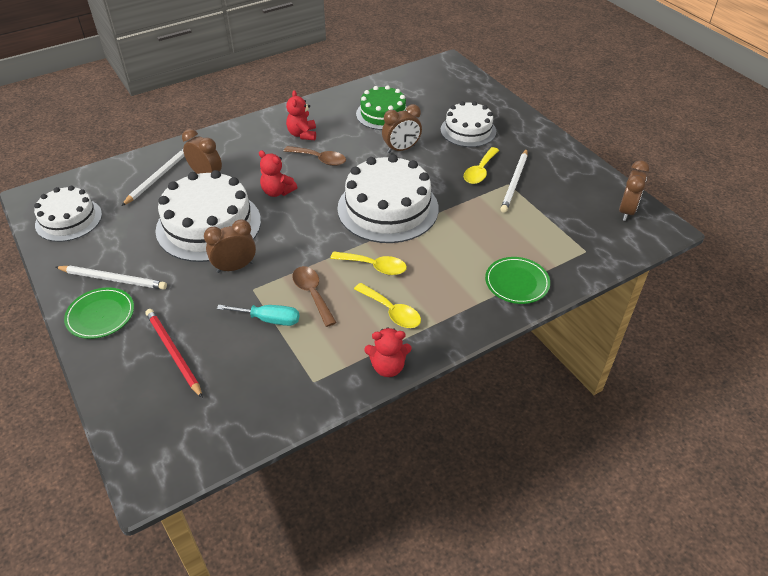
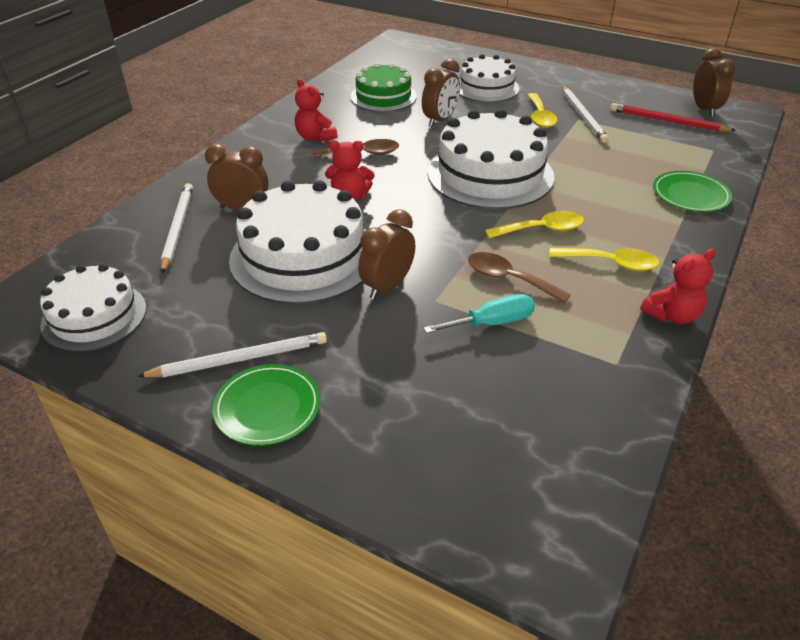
camera: 30 degrees left, 5 degrees down
red pencil [146,309,203,398] -> red pencil moved to [611,103,736,131]

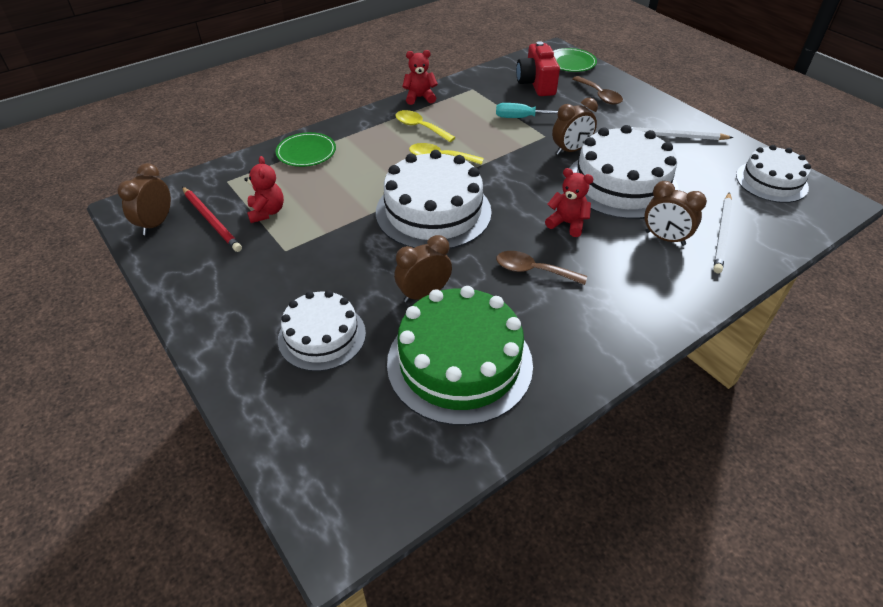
camera: 155 degrees left, 5 degrees up
green plate [212,364,320,446] -> green plate moved to [553,48,597,72]
red teddy bear [295,79,337,142] -> red teddy bear moved to [245,156,284,223]
green cake [351,63,417,112] -> green cake [387,286,533,426], size x1.61
brown spoon [468,252,571,304] -> brown spoon moved to [572,76,623,104]
yellow spoon [528,93,558,128] -> none
white pencil [562,86,609,143] -> none
none -> red camera [516,41,560,96]

